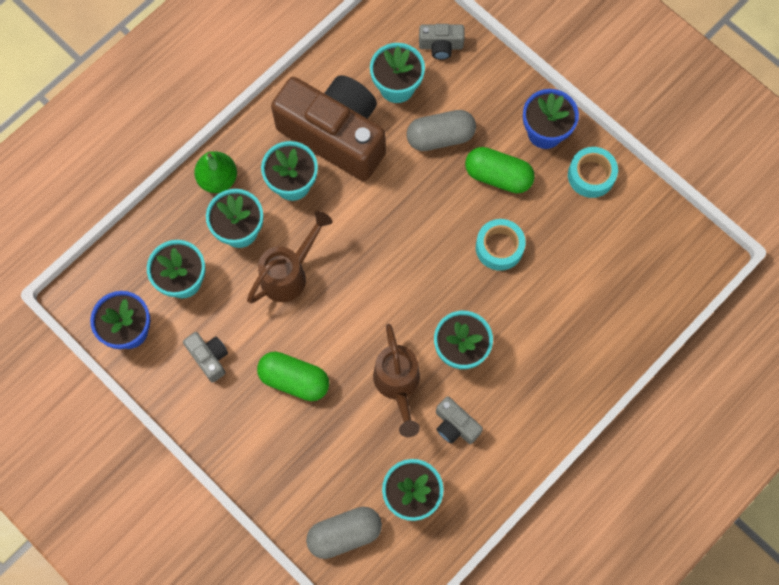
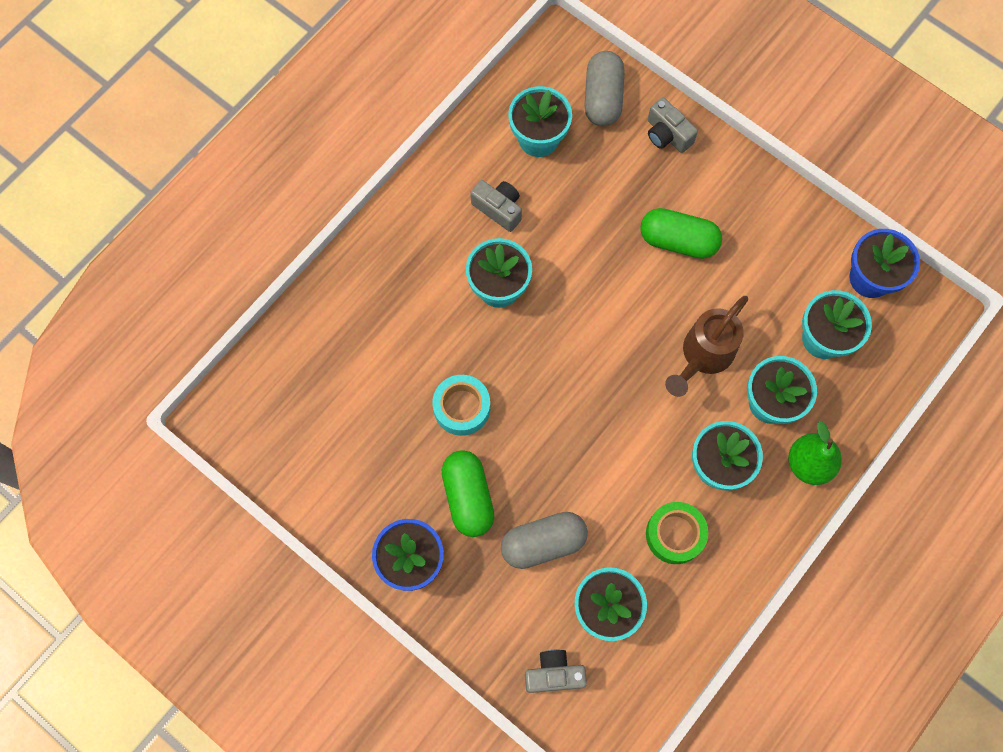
camera: 175 degrees right, 0 degrees up
grey camera [183,332,228,383] -> grey camera moved to [648,97,698,153]
brown camera [271,75,385,181] -> green tape [646,502,708,564]
grey capsule [306,507,382,559] -> grey capsule turned 60 degrees counterclockwise [585,51,625,126]
brown watering can [373,324,420,437] -> none
green capsule [465,147,535,193] -> green capsule turned 60 degrees clockwise [442,450,494,537]
turquoise tape [568,147,618,198] -> none

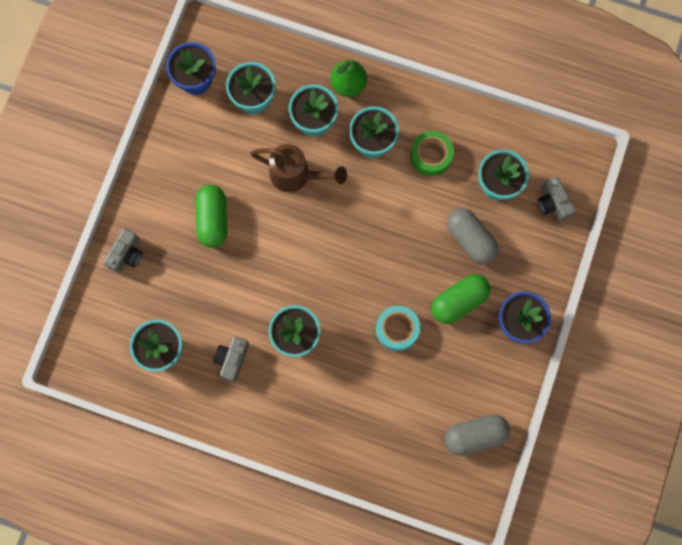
camera: 110 degrees left, 5 degrees up
grey capsule [585,51,625,126] -> grey capsule moved to [445,414,510,456]

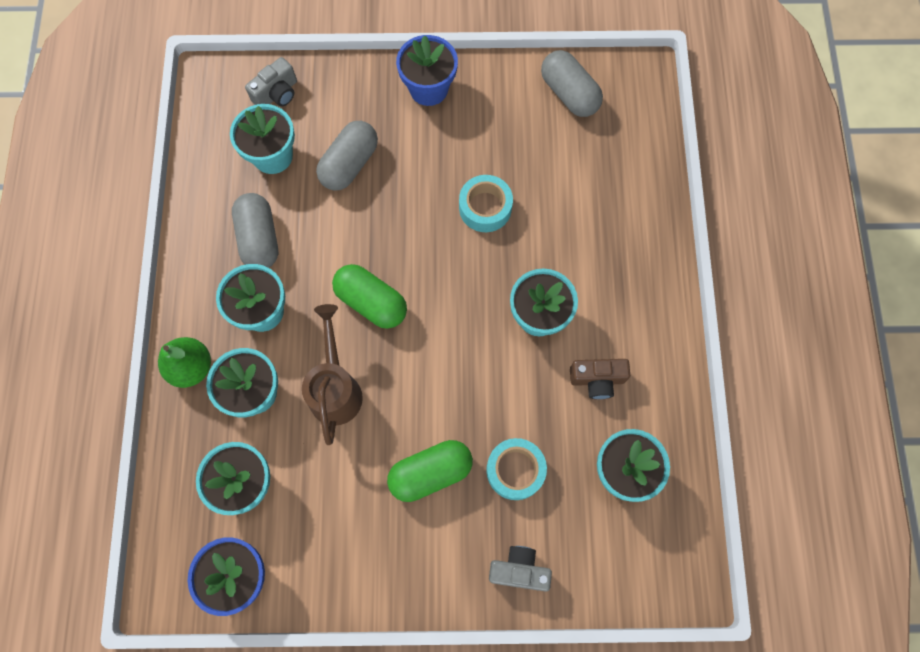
camera: 110 degrees left, 5 degrees down
grey camera [214,336,249,382] -> brown camera [570,359,630,399]
green tape [410,131,454,176] -> grey capsule [232,193,278,268]
green capsule [432,274,491,324] -> green capsule moved to [332,264,407,329]
none -> turquoise tape [486,438,547,500]

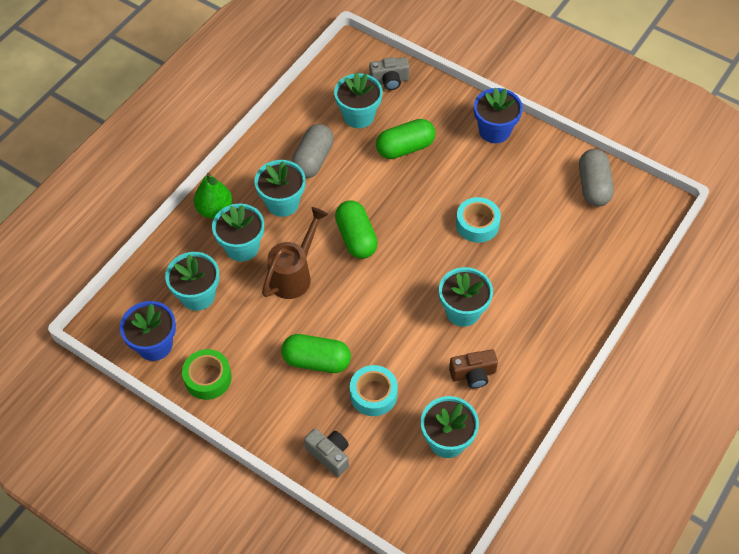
camera: 35 degrees right, 15 degrees down
grey capsule [316,121,378,191] -> green capsule [376,119,435,159]
brown camera [570,359,630,399] -> brown camera turned 45 degrees counterclockwise [449,349,498,389]
none -> green tape [182,349,232,400]

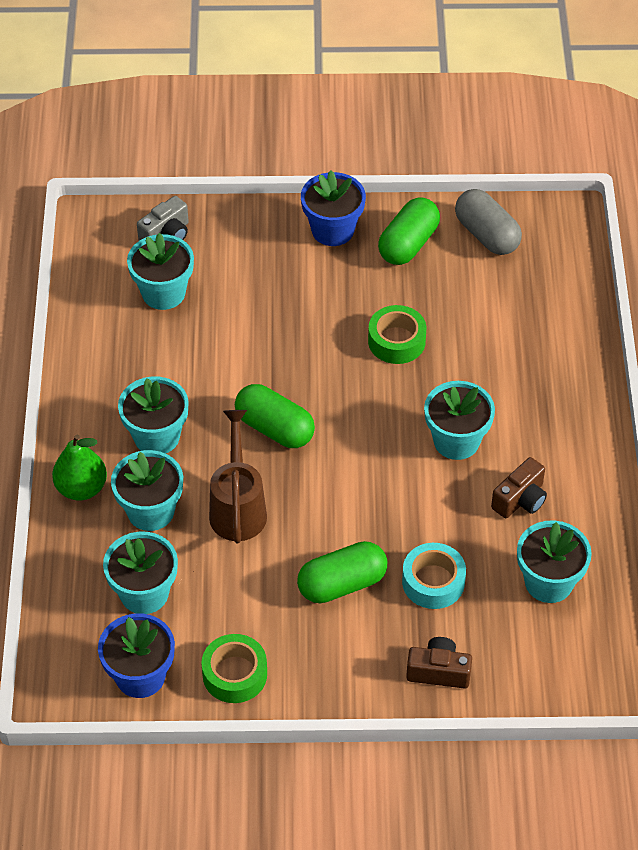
camera: 35 degrees left, 5 degrees down
grey capsule [291,124,334,178] -> none
grey camera [304,428,349,477] -> brown camera [406,637,472,689]
green capsule [376,119,435,159] -> green capsule moved to [378,197,440,265]
turquoise tape [456,197,501,243] -> green tape [368,305,426,364]

